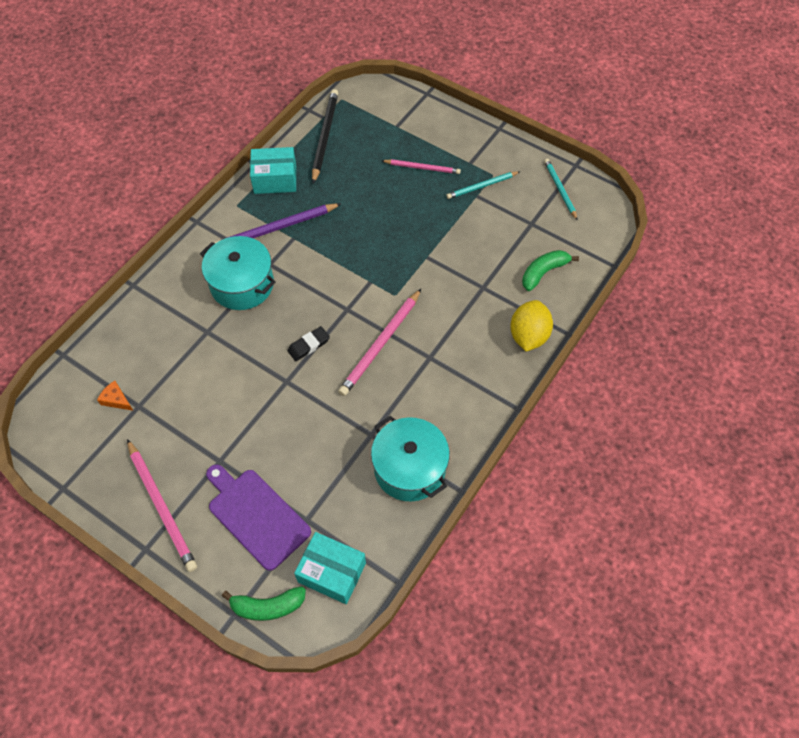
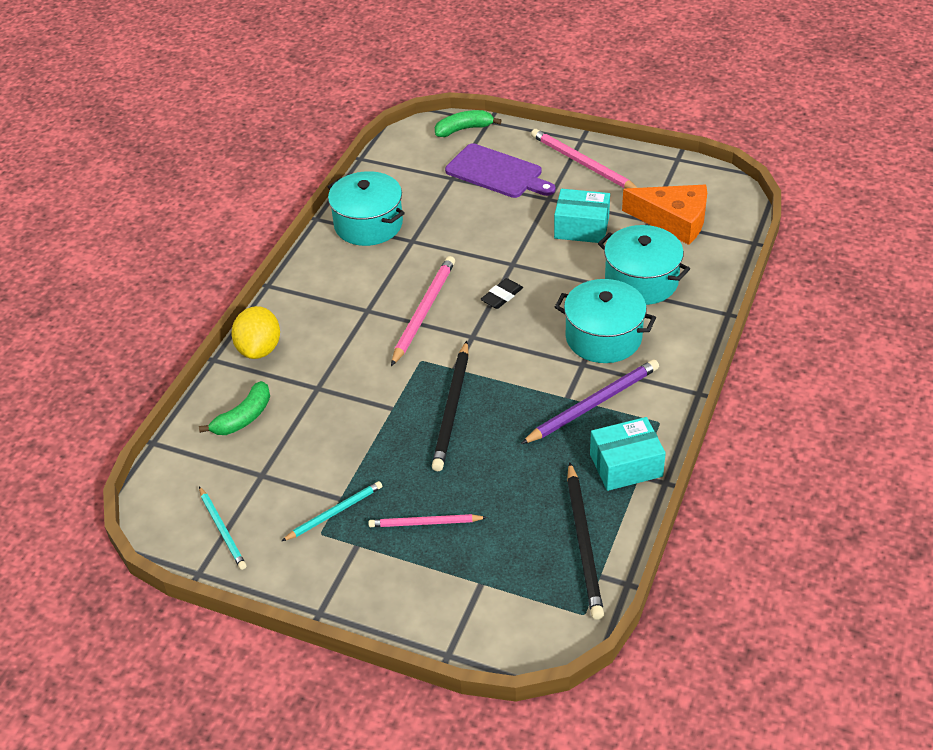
camera: 170 degrees right, 15 degrees down
orange cheese [97,381,133,411] -> orange cheese [622,185,707,245], size x2.37
turquoise box [294,532,366,604] -> turquoise box moved to [554,189,610,243]
none -> black pencil [432,341,469,471]
none -> turquoise pot [598,225,690,305]

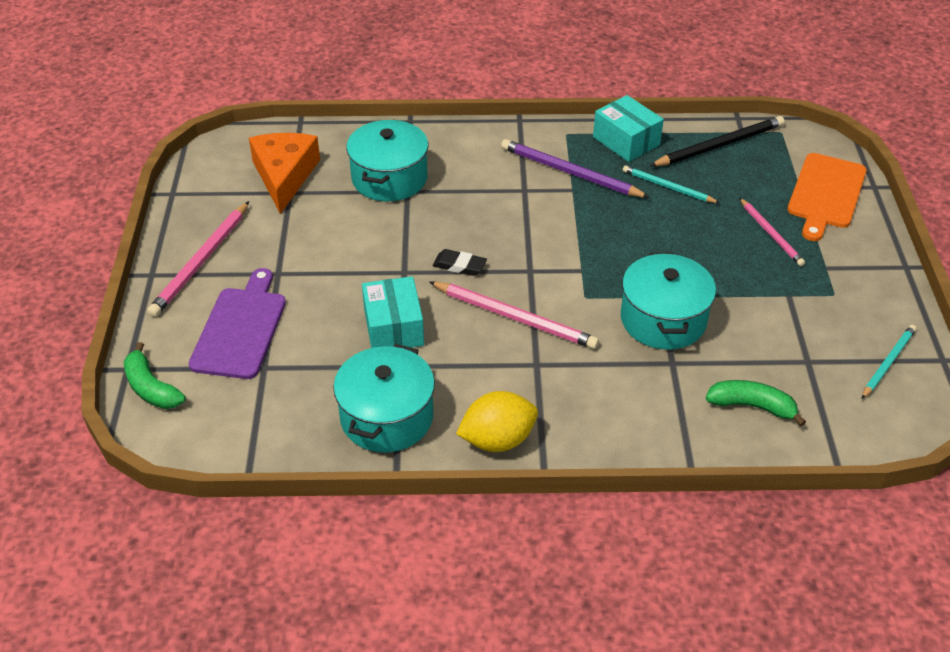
camera: 115 degrees left, 0 degrees up
yellow lemon [231,306,280,359] -> yellow lemon moved to [456,391,538,452]
turquoise pencil [282,481,382,541] -> turquoise pencil moved to [623,165,720,203]
pink pencil [391,256,455,366] -> pink pencil turned 150 degrees counterclockwise [429,281,599,349]
black pencil [432,341,469,471] -> none
turquoise box [554,189,610,243] -> turquoise box moved to [362,276,424,348]
turquoise pot [555,279,656,363] -> turquoise pot moved to [621,253,716,350]
none -> orange cutting board [787,153,867,241]

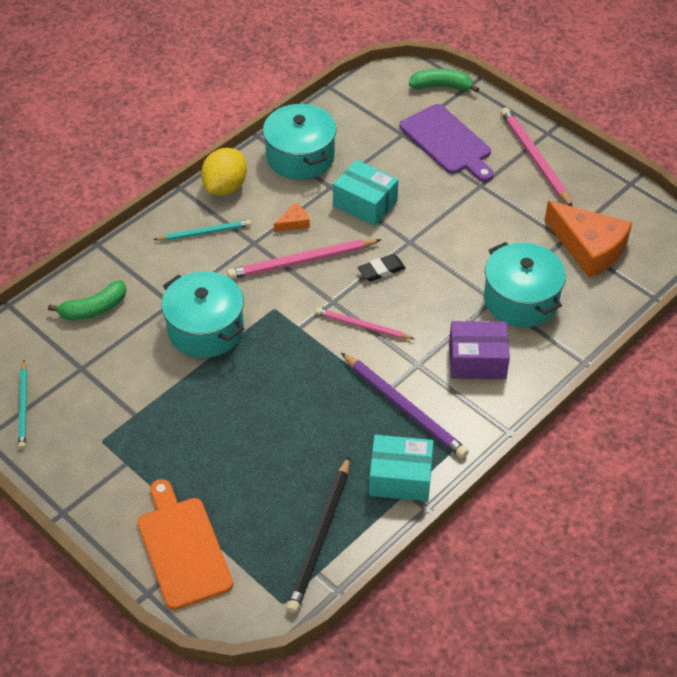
camera: 135 degrees right, 5 degrees up
purple pencil [501,139,650,198] -> purple pencil turned 60 degrees clockwise [341,353,469,458]
turquoise pencil [623,165,720,203] -> turquoise pencil moved to [153,220,251,241]
pink pencil [740,198,805,266] -> pink pencil moved to [315,308,414,339]
none -> orange cheese [274,203,310,232]
none -> purple box [449,321,510,379]

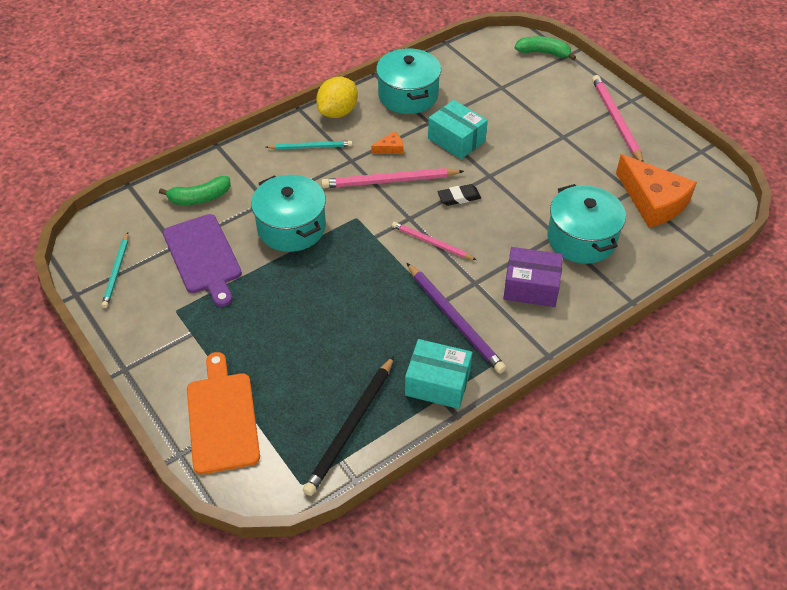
camera: 10 degrees right, 0 degrees up
purple cutting board [400,104,494,182] -> purple cutting board moved to [163,214,242,307]

